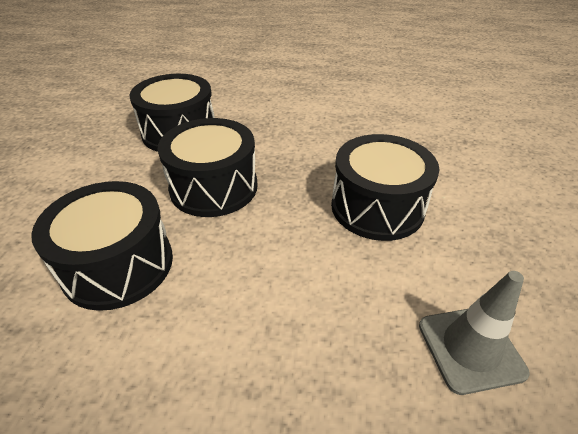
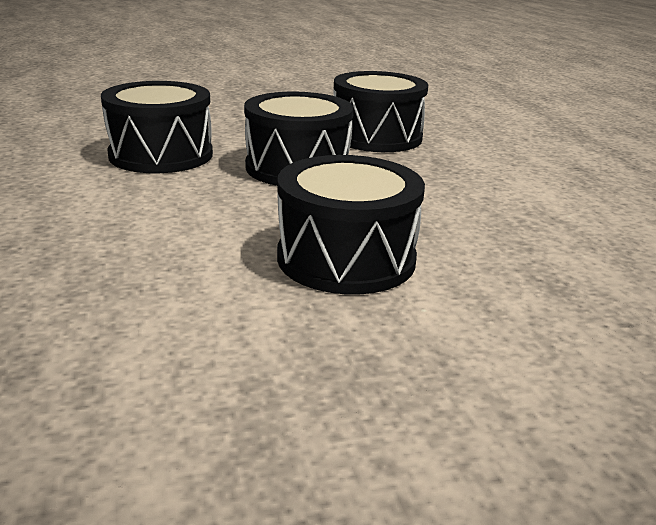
camera: 65 degrees right, 15 degrees down
grey traffic cone [419,271,530,395] -> none

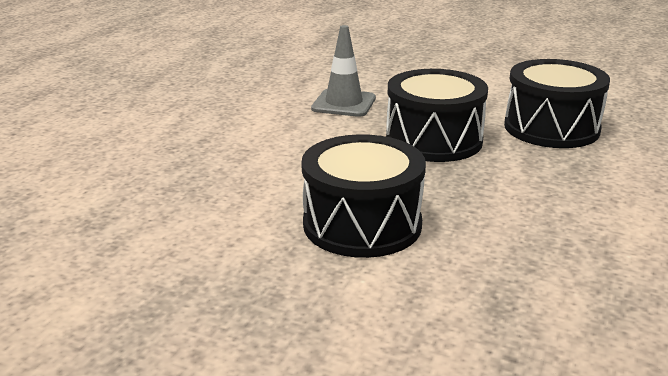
camera: 40 degrees right, 0 degrees up
black drum [101,81,213,173] -> grey traffic cone [311,25,376,117]

